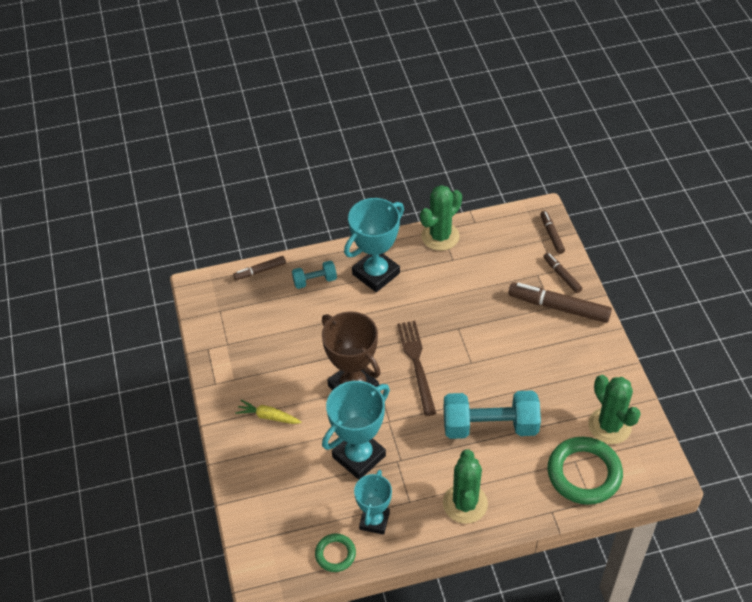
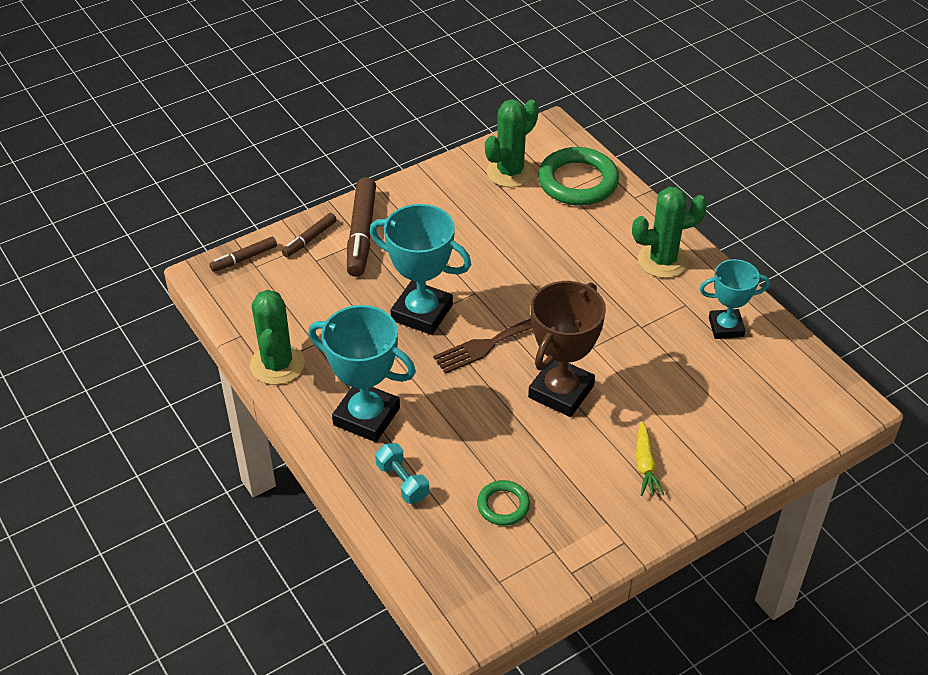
camera: 110 degrees left, 5 degrees down
brown marker [233,256,286,280] -> none
green ring [315,533,356,572] -> green ring moved to [477,480,530,526]
turquoise trophy [322,381,390,480] -> turquoise trophy moved to [370,204,471,335]
green cactus [420,185,462,251] -> green cactus turned 60 degrees clockwise [250,290,305,385]
turquoise dumbbell [444,390,541,439] -> none

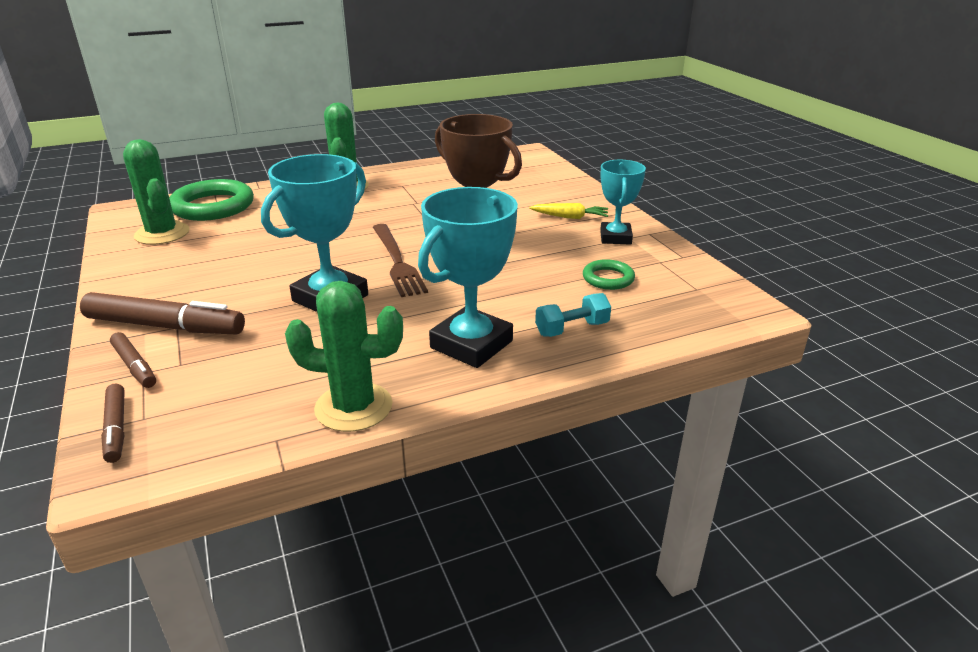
camera: 80 degrees left, 15 degrees down
turquoise trophy [700,259,770,339] -> turquoise trophy moved to [600,160,646,245]

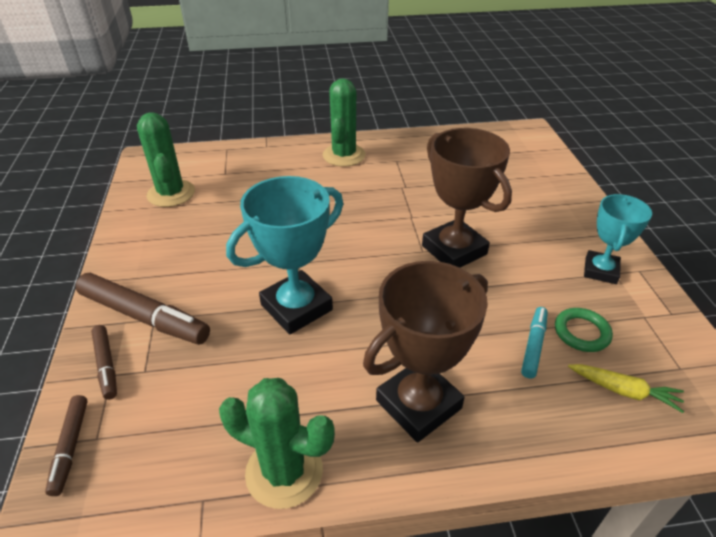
camera: 15 degrees right, 10 degrees up
green ring [169,179,254,221] -> none
brown fork [373,224,428,297] -> none
turquoise trophy [418,187,518,368] -> brown trophy [363,261,488,442]
yellow carrot [529,203,608,219] -> yellow carrot moved to [568,364,684,413]
turquoise dumbbell [535,293,611,337] -> none
none -> turquoise marker [521,307,548,379]

